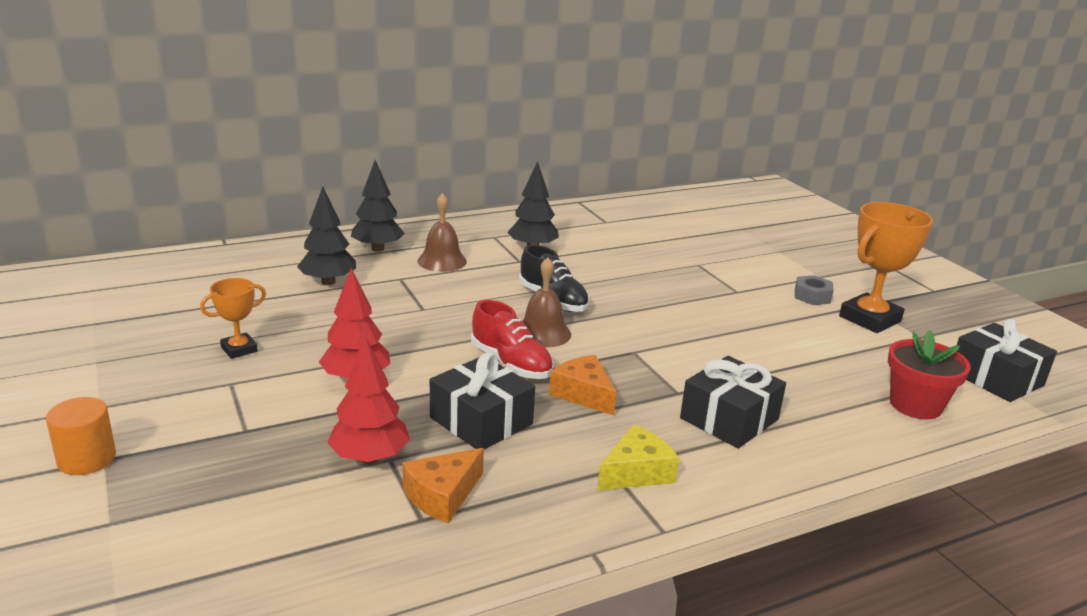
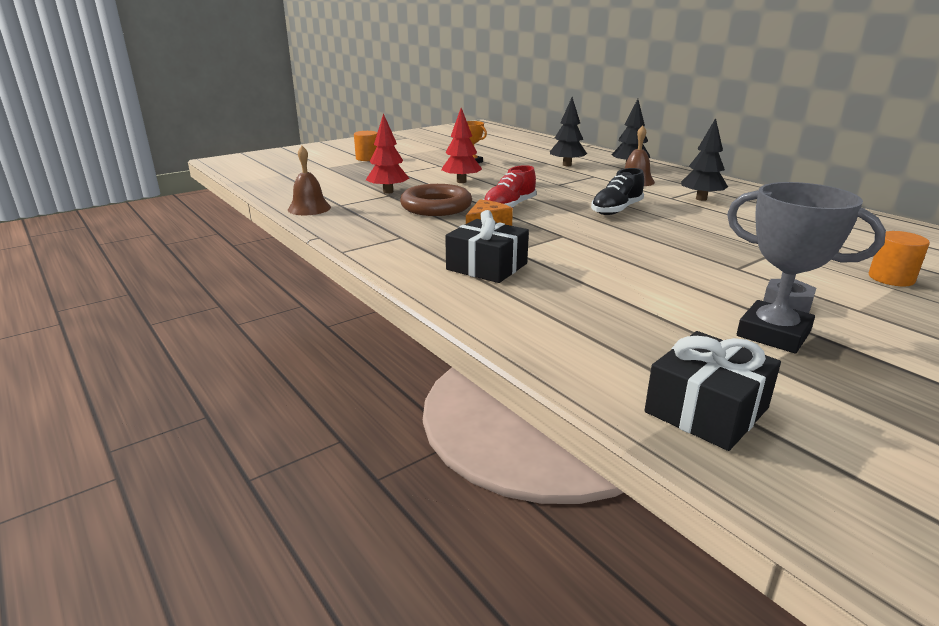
camera: 80 degrees right, 0 degrees up
orange cheese [402,448,484,524] -> none
black gift [430,352,535,450] -> brown ring [400,184,472,216]
brown bell [522,257,571,348] -> brown bell moved to [288,146,331,215]
yellow cheese [597,424,679,490] -> none
orange trophy [839,202,933,333] -> grey trophy [727,182,886,353]
red flower pot [888,330,971,419] -> none
none -> orange cylinder [869,231,930,286]

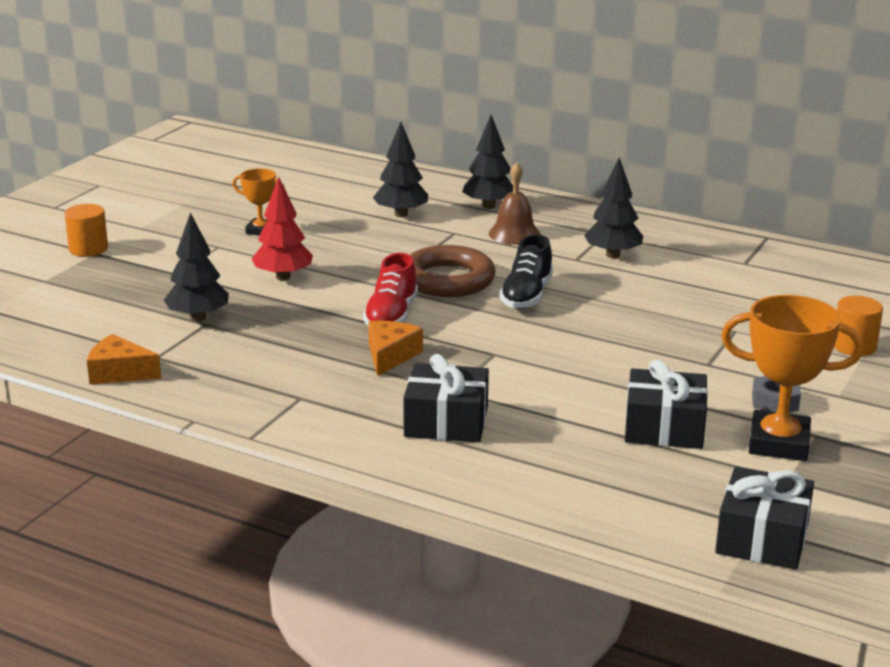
camera: 25 degrees left, 0 degrees up
brown bell [288,146,331,215] -> orange cheese [87,334,161,385]
red tree [366,113,409,194] -> black tree [164,213,229,321]
brown ring [400,184,472,216] -> brown ring moved to [410,245,495,297]
grey trophy [727,182,886,353] -> orange trophy [721,295,863,461]
none -> black gift [625,360,708,449]

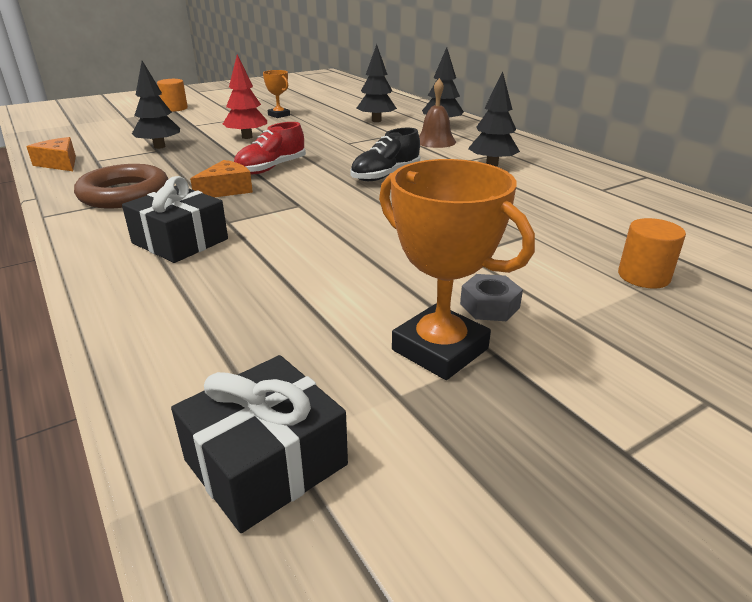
camera: 30 degrees right, 5 degrees up
brown ring [410,245,495,297] -> brown ring moved to [74,164,168,208]
black gift [625,360,708,449] -> none

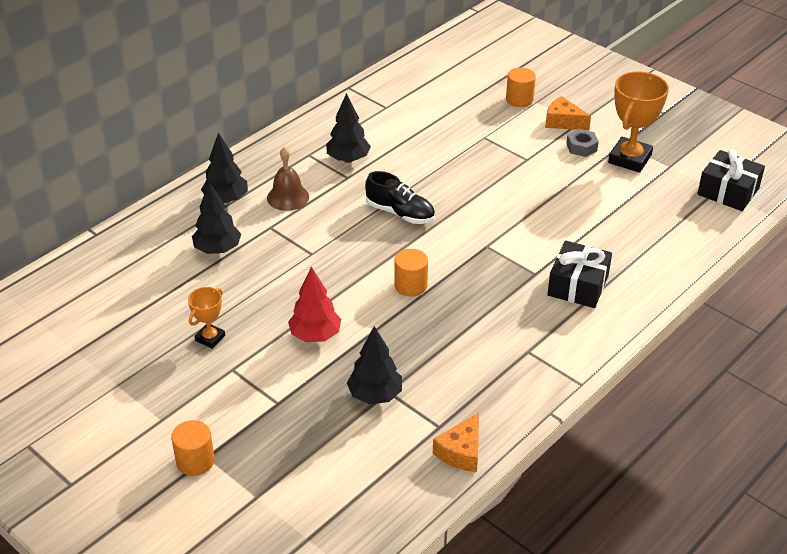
camera: 105 degrees left, 10 degrees up
brown ring [74,164,168,208] -> none
orange cheese [190,160,253,197] -> orange cheese moved to [545,96,591,130]
red shoe [234,122,306,174] -> orange cylinder [394,249,428,297]

